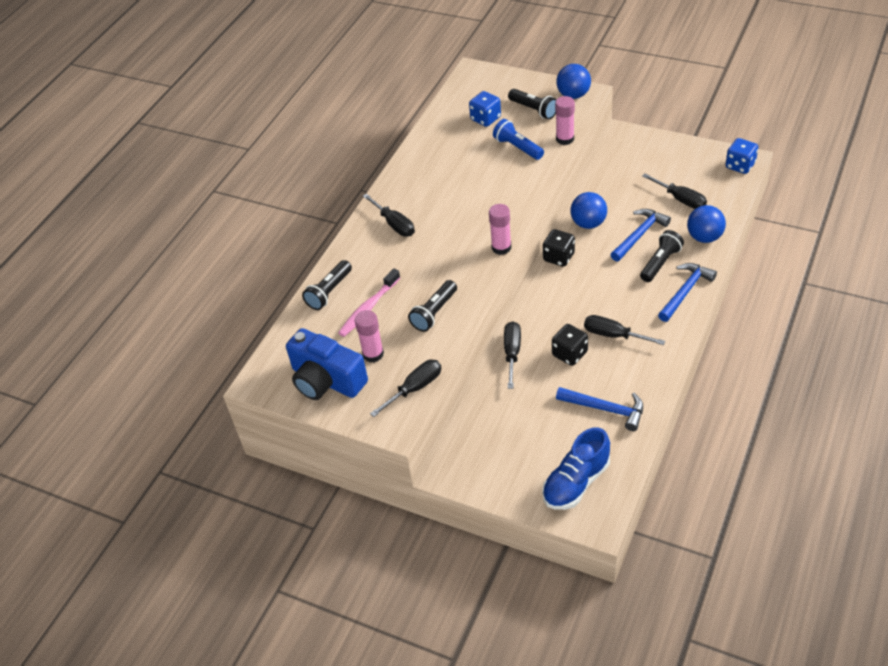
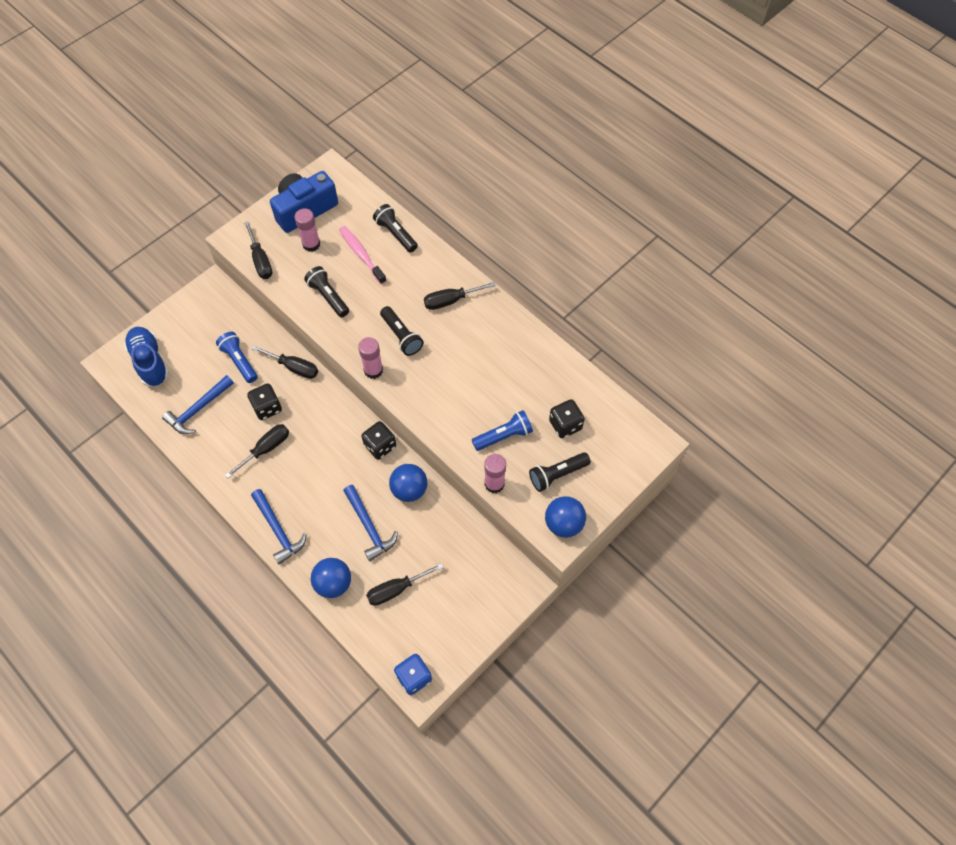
camera: 105 degrees right, 15 degrees up
blue dice [469,91,501,127] -> black dice [549,399,585,438]
black flashlight [640,230,684,282] -> black flashlight moved to [380,306,423,356]
none -> blue flashlight [216,332,258,383]

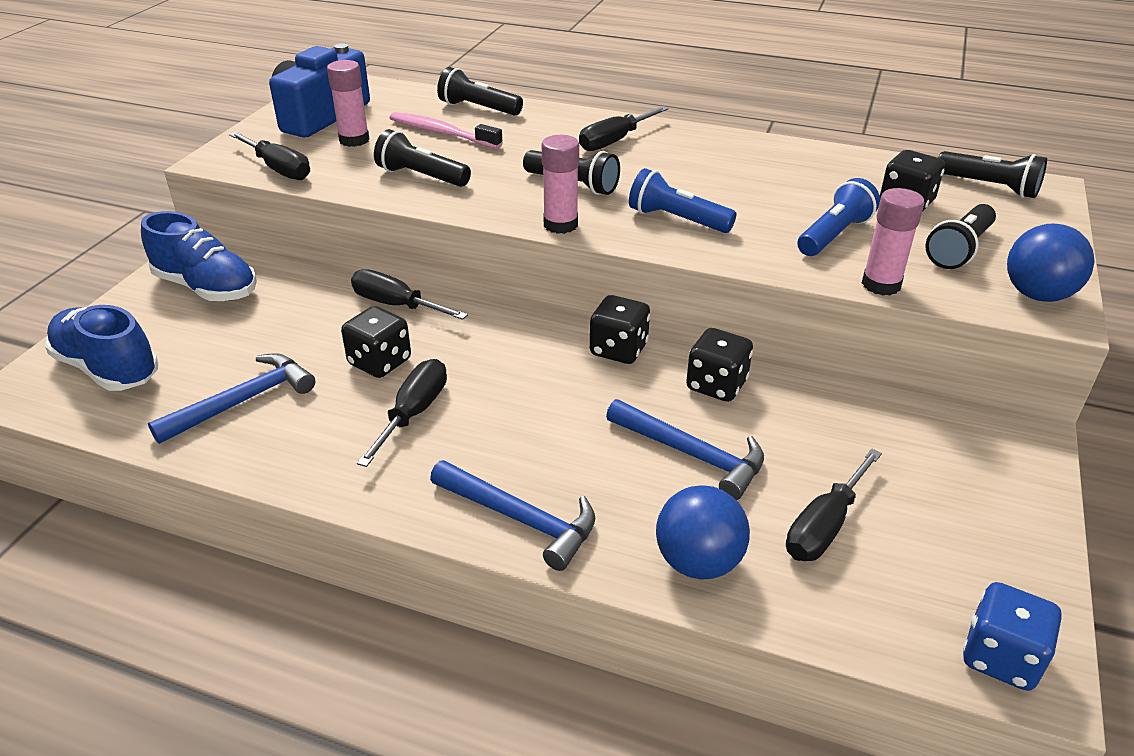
camera: 25 degrees left, 25 degrees down
blue hammer [162,375,234,434] -> blue hammer turned 150 degrees counterclockwise [148,353,315,444]
blue flashlight [216,332,258,383] -> blue flashlight moved to [629,168,736,233]
black screwdriver [252,345,318,379] -> black screwdriver turned 150 degrees counterclockwise [351,269,468,320]
blue ball [389,464,427,502] -> black dice [686,328,753,402]
none -> blue shoe [141,211,257,301]
none -> black flashlight [938,151,1047,198]

